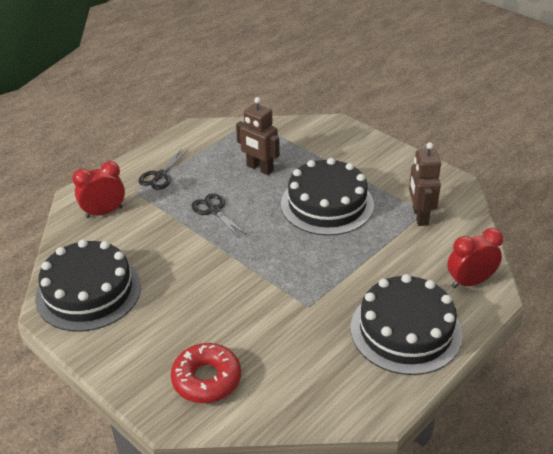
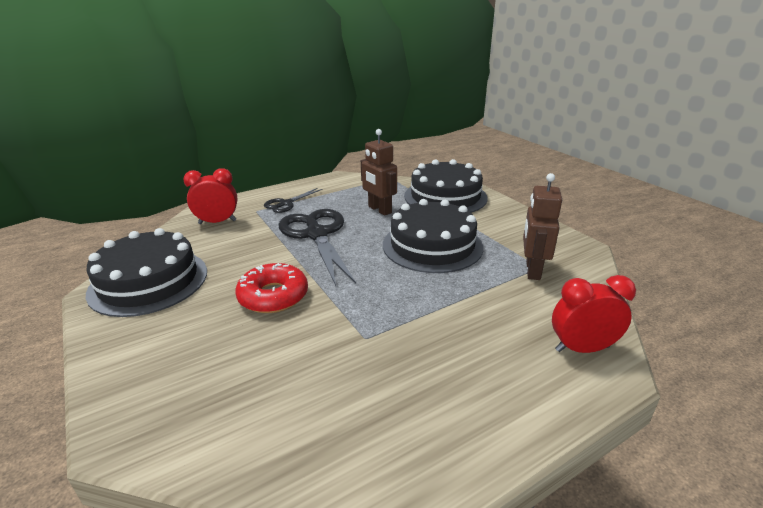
camera: 15 degrees right, 10 degrees down
red donut [171,343,241,403] -> red donut moved to [235,263,308,313]
black scissors [191,193,247,238] -> black scissors [279,209,356,286], size x1.92
black cake [351,274,463,375] -> black cake moved to [404,159,488,213]

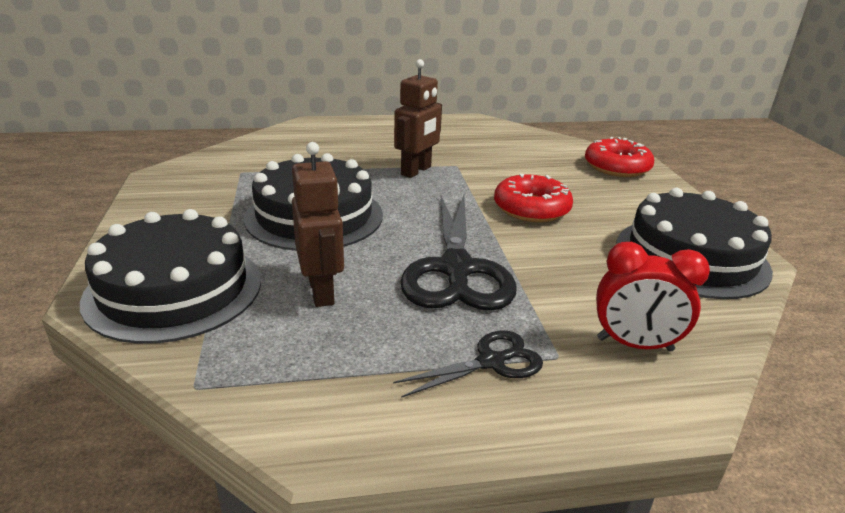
camera: 160 degrees left, 0 degrees up
brown robot [523,173,562,280] -> brown robot moved to [394,59,442,178]
red clock [552,275,636,353] -> none
none -> red donut [585,137,654,177]

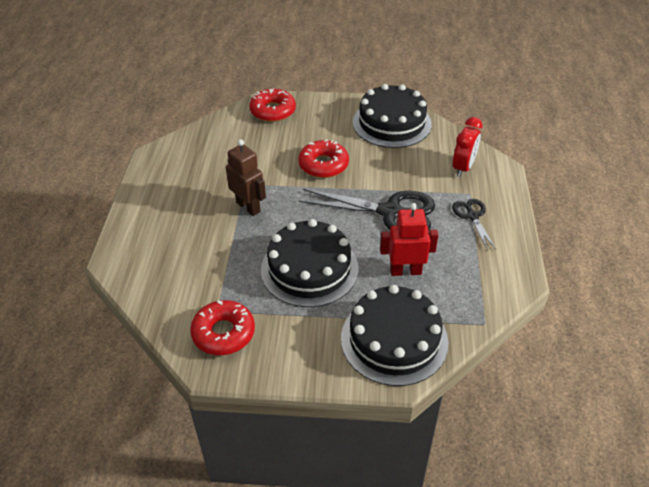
camera: 75 degrees left, 15 degrees up
brown robot [292,142,344,307] -> red robot [380,203,438,276]
none -> red donut [190,300,255,355]

